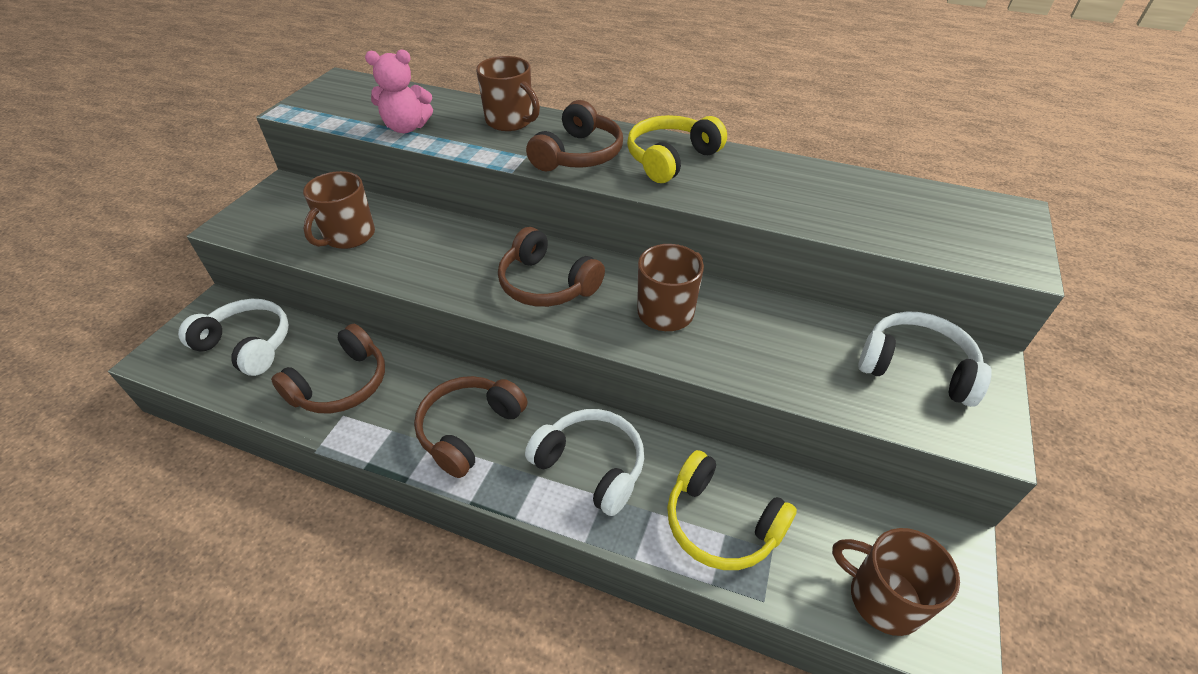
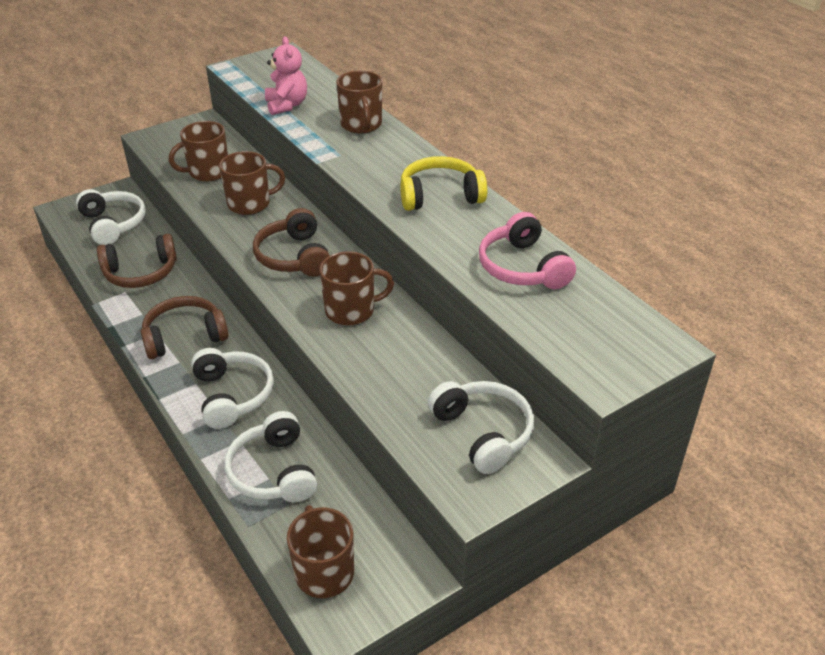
camera: 35 degrees right, 5 degrees down
pink teddy bear [365,50,433,133] -> pink teddy bear turned 135 degrees counterclockwise [265,36,307,115]
brown headphones [526,100,623,172] -> none
yellow headphones [667,450,797,570] -> white headphones [224,411,317,502]
none -> brown mug [219,151,285,215]
none -> pink headphones [479,212,576,289]

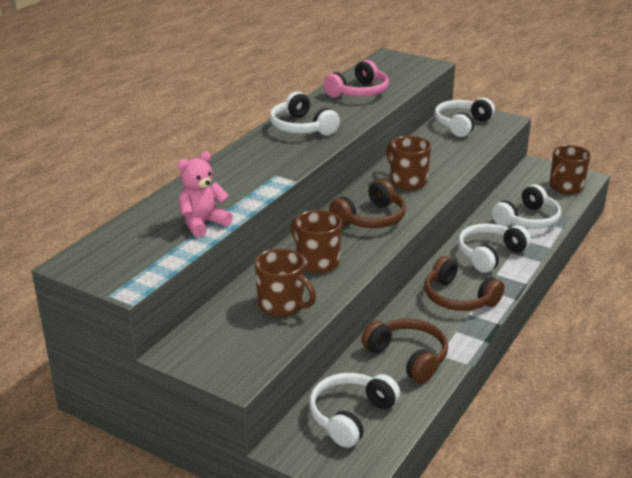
camera: 115 degrees left, 10 degrees down
brown mug [336,70,382,133] -> none
yellow headphones [400,156,487,211] -> white headphones [270,92,340,136]

